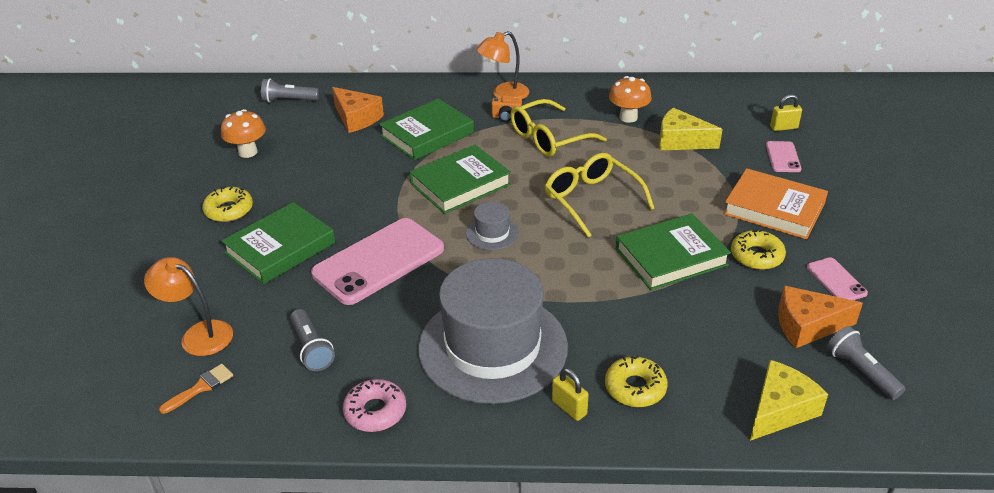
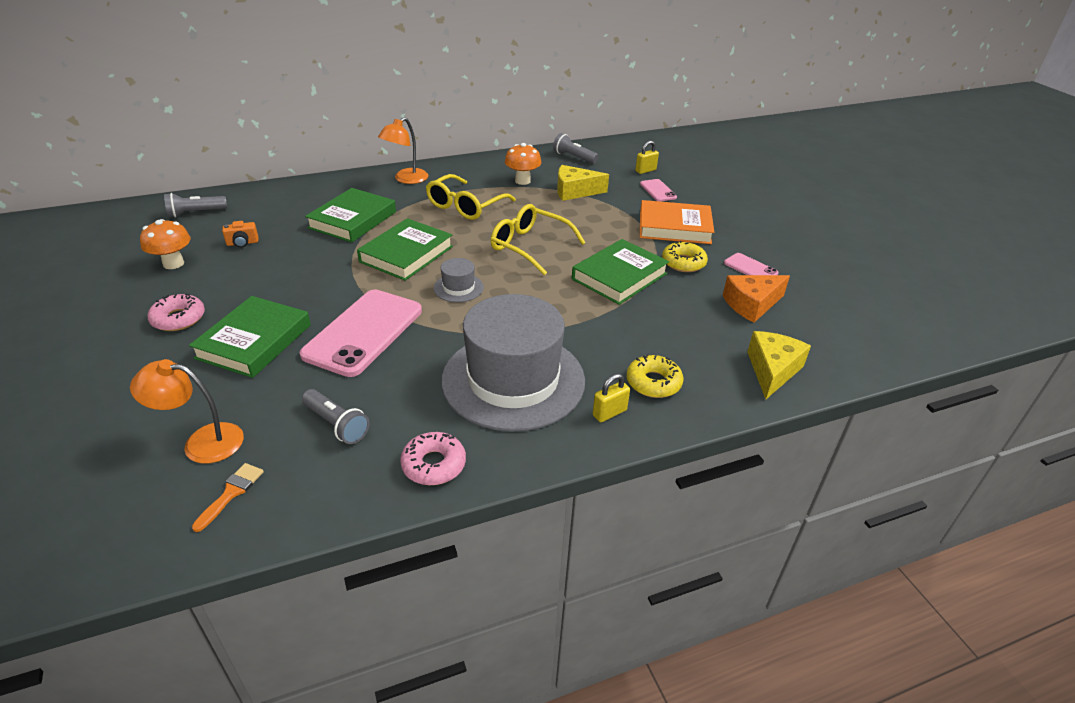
camera: 25 degrees left, 0 degrees up
yellow donut [202,186,253,222] -> pink donut [148,294,205,331]
orange cheese [332,87,384,133] -> none
orange camera [492,96,522,122] -> orange camera moved to [222,221,258,248]
yellow padlock [552,368,589,421] -> yellow padlock turned 60 degrees counterclockwise [593,374,630,422]
grey flashlight [827,326,905,400] -> grey flashlight moved to [553,133,599,164]

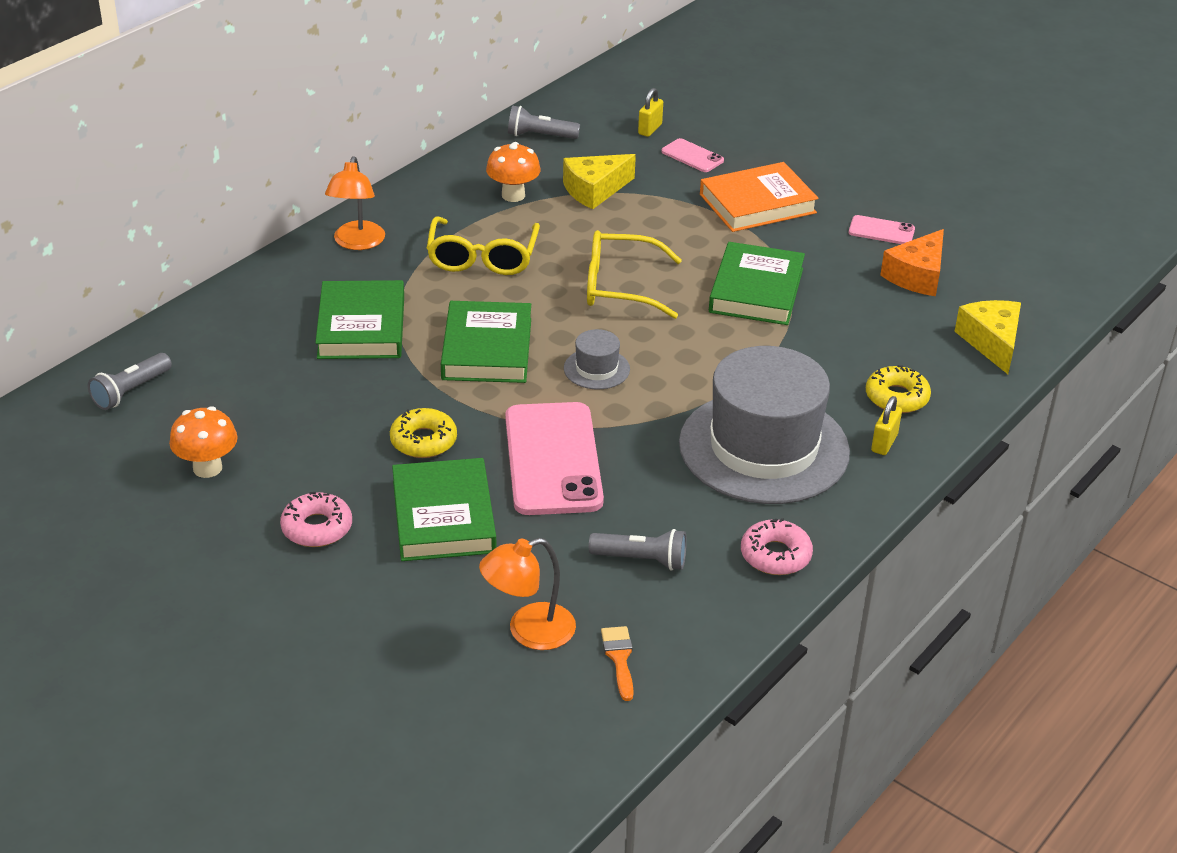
camera: 30 degrees left, 0 degrees up
orange camera [222,221,258,248] -> none
yellow donut [662,241,708,272] -> yellow donut moved to [390,408,457,458]

